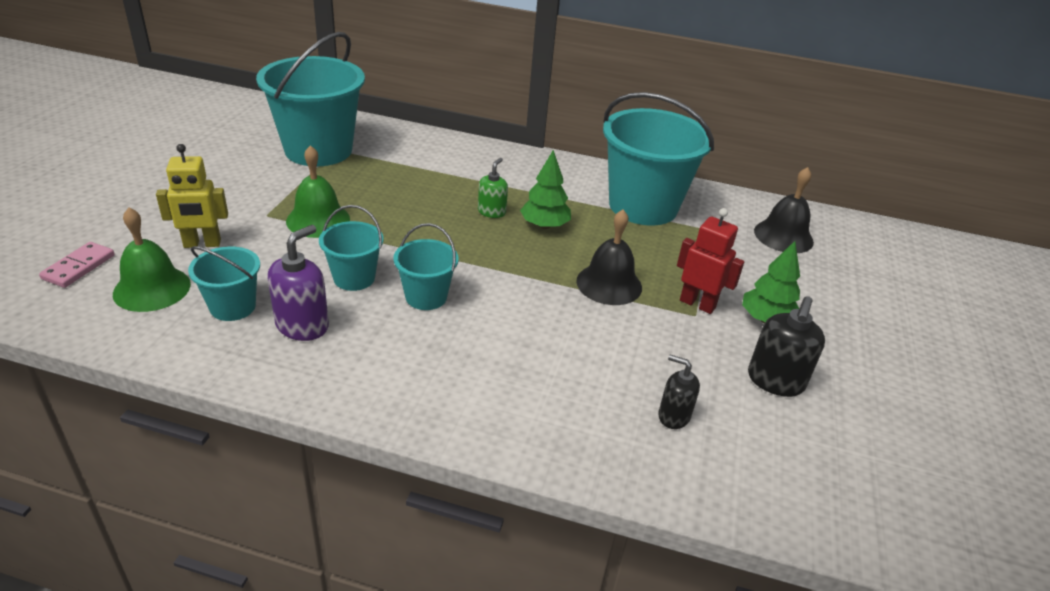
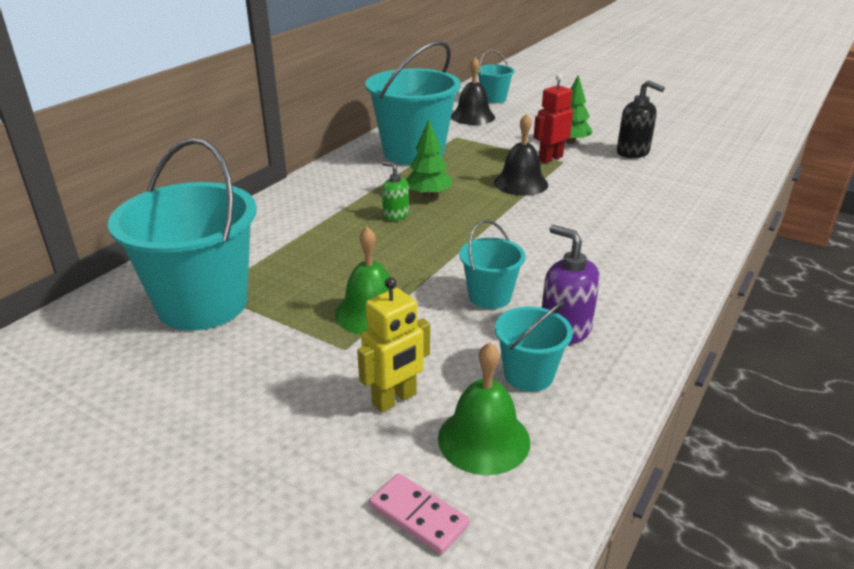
camera: 70 degrees left, 5 degrees down
yellow robot [156,144,228,248] -> yellow robot turned 45 degrees clockwise [357,277,430,413]
turquoise bucket [394,223,459,310] -> turquoise bucket moved to [478,50,514,104]
black soap dispenser [658,355,700,429] -> none

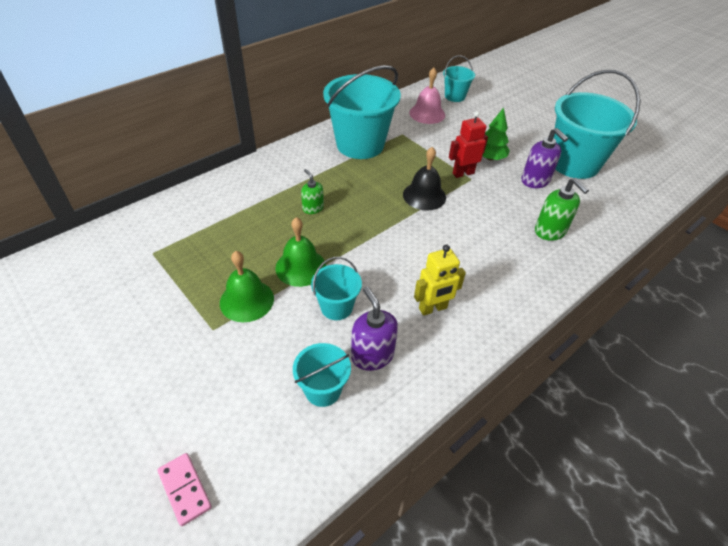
camera: 15 degrees right, 15 degrees up
turquoise bucket [108,138,257,331] -> turquoise bucket moved to [554,70,641,179]
yellow robot [357,277,430,413] -> yellow robot moved to [414,245,466,316]
green tree [405,120,452,198] -> none
green bell [438,342,530,475] -> green bell moved to [275,217,326,287]
black bell [451,57,495,125] -> pink bell [409,68,445,124]
black soap dispenser [617,80,665,158] -> purple soap dispenser [521,128,568,188]
none -> green soap dispenser [535,178,589,241]

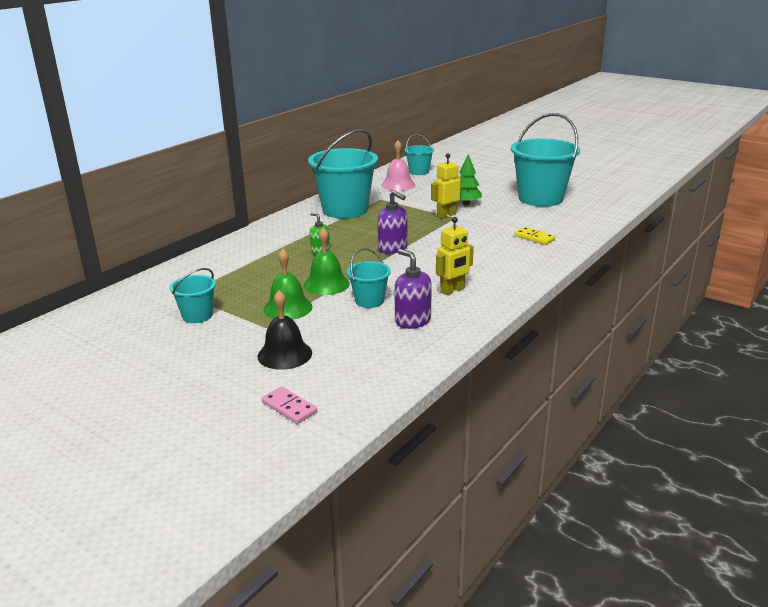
camera: 10 degrees left, 20 degrees down
turquoise bucket [293,343,351,407] -> turquoise bucket moved to [170,268,216,323]
black bell [403,147,446,210] -> black bell moved to [258,290,312,370]
red robot [449,111,488,178] -> yellow robot [431,153,461,219]
purple soap dispenser [521,128,568,188] -> purple soap dispenser moved to [377,190,407,254]
green soap dispenser [535,178,589,241] -> yellow domino [514,227,556,245]

